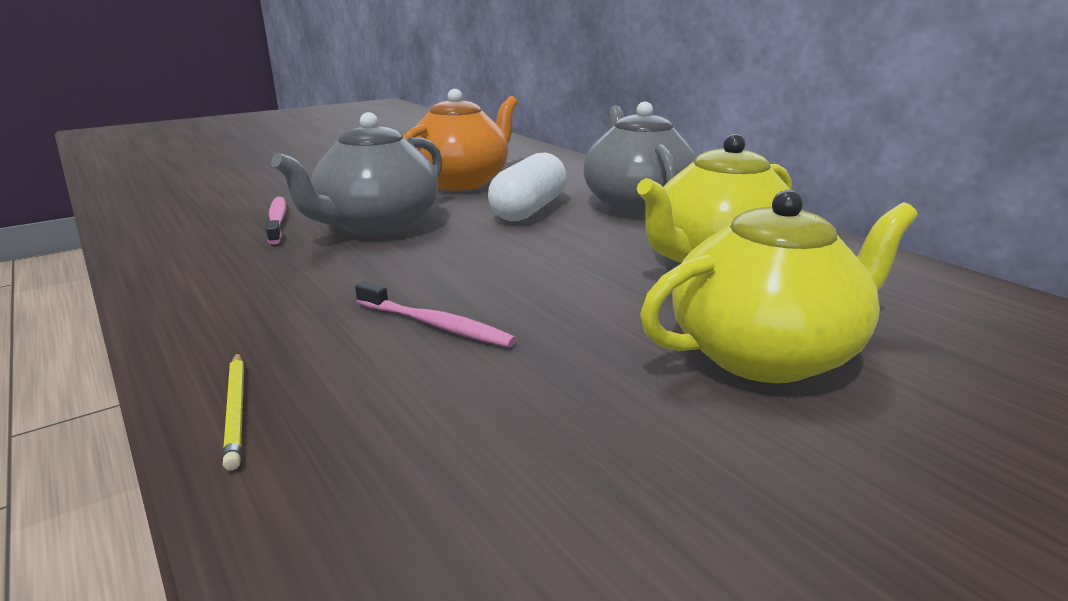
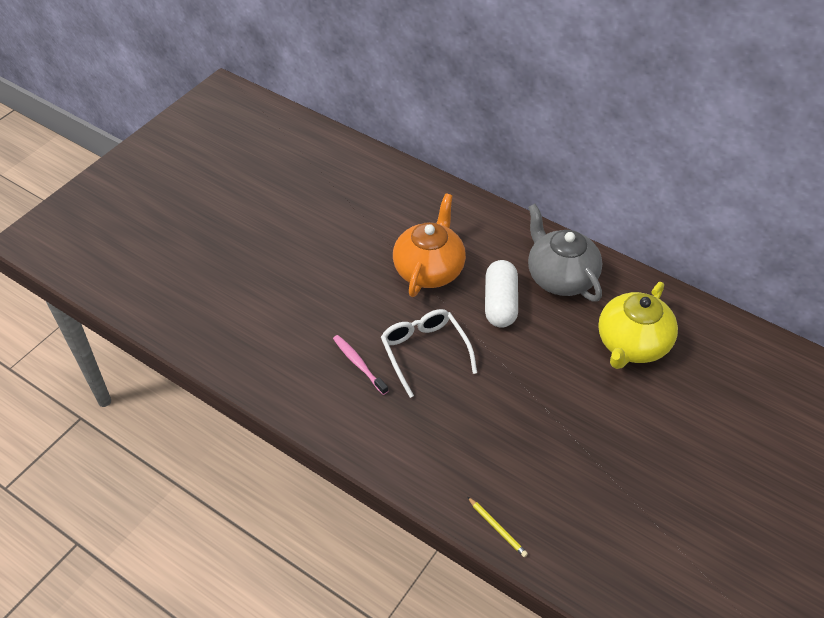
camera: 20 degrees left, 25 degrees up
grey teapot [271,112,442,236] -> white glasses [381,309,477,398]
pink toothbrush [355,281,517,347] -> none
yellow teapot [640,190,918,383] -> none

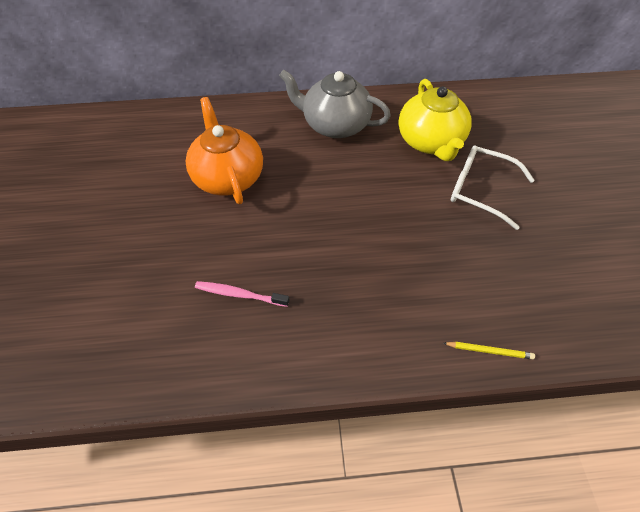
camera: 40 degrees left, 5 degrees up
white glasses [381,309,477,398] -> white glasses moved to [451,145,535,230]
white capsule [485,260,518,328] -> none

